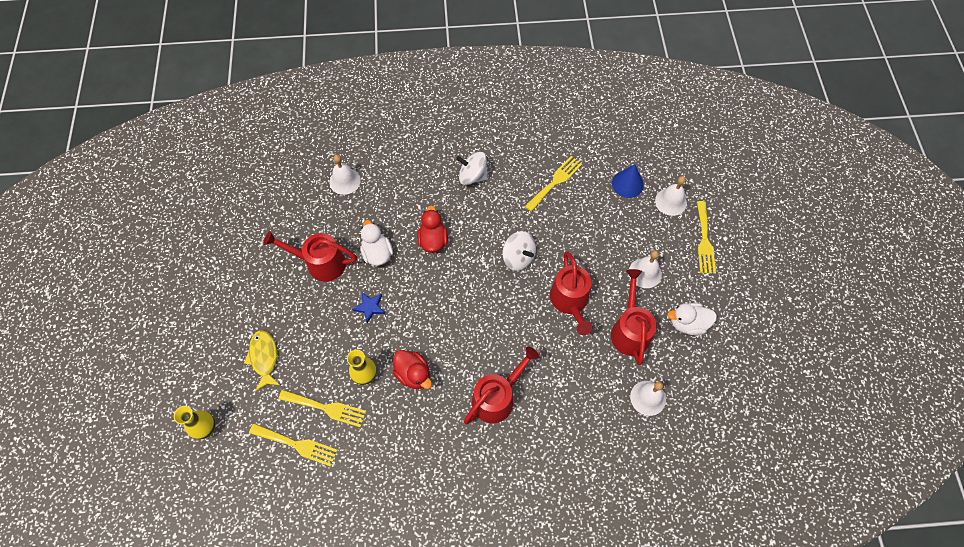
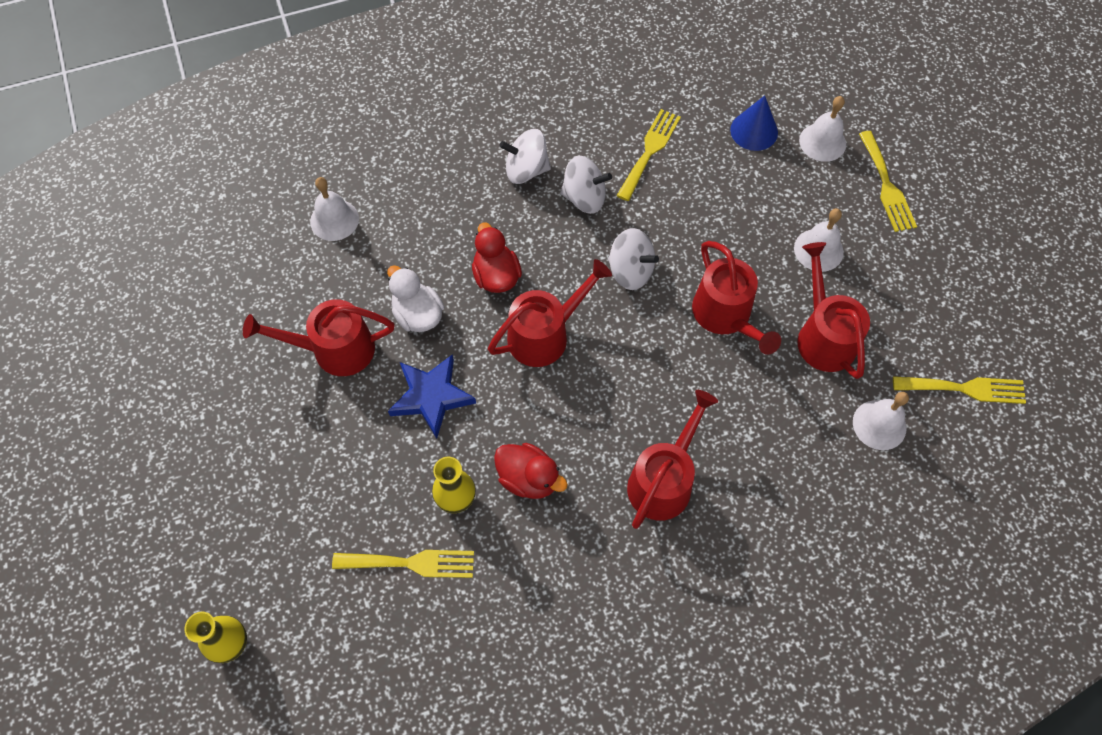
camera: 15 degrees left, 0 degrees up
yellow fish [244,330,280,391] -> none
yellow fork [249,424,338,467] -> yellow fork moved to [893,376,1026,404]
blue star [352,292,385,323] -> blue star [388,354,476,439], size x1.69
white duck [667,303,717,335] -> none
none -> red watering can [488,259,612,367]
none -> white spinning top [560,156,612,214]

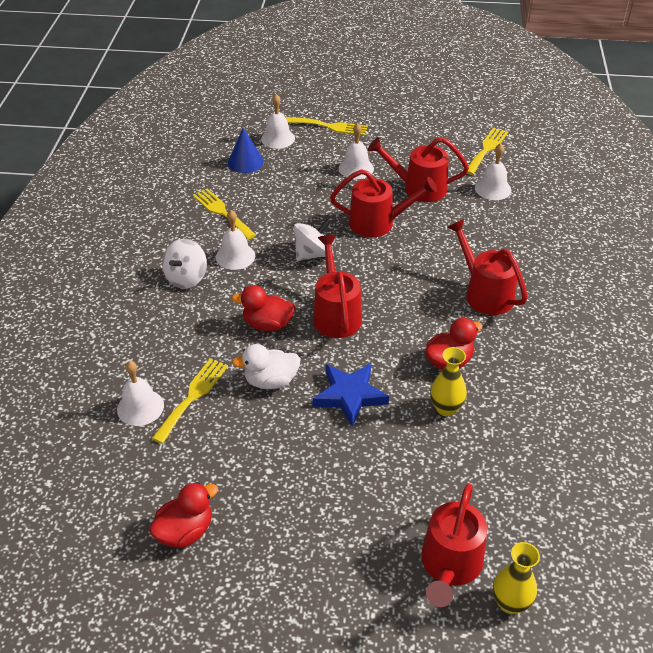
camera: 65 degrees left, 20 degrees down
red watering can [243,299,395,376] -> red watering can moved to [421,483,488,607]
yellow fork [332,550,474,578] -> yellow fork moved to [151,358,228,444]
white spinning top [560,156,612,214] -> white bell [216,210,255,270]
none -> red duck [149,482,218,548]

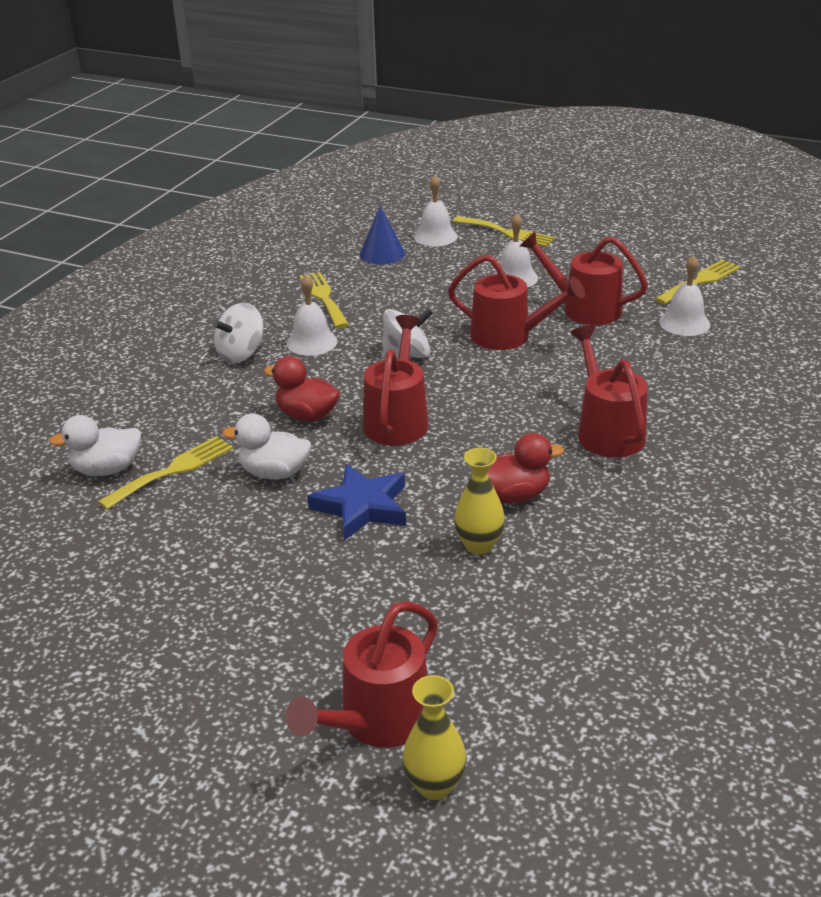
camera: 20 degrees right, 10 degrees down
white bell [117,361,164,426] -> white duck [49,415,141,476]
red duck [149,482,218,548] -> none

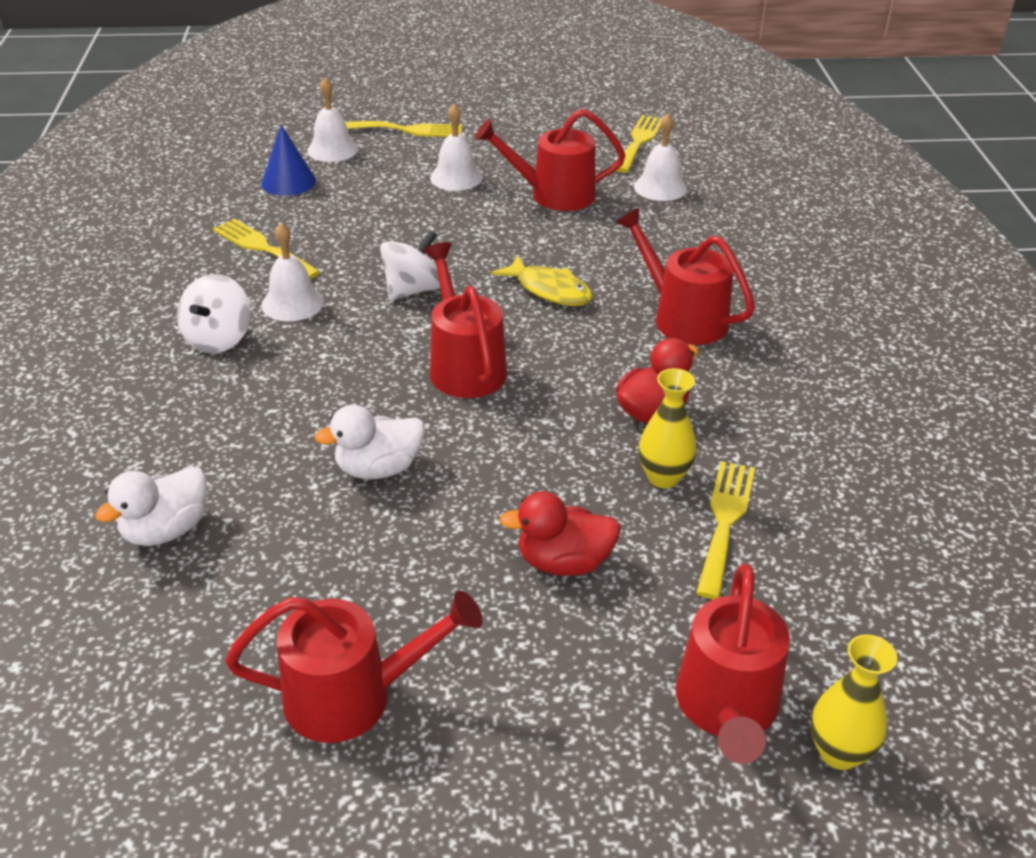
camera: 30 degrees left, 5 degrees up
yellow fork [98,436,233,510] -> yellow fork moved to [696,461,755,599]
red duck [264,356,340,422] -> red duck moved to [500,491,621,576]
blue star [307,464,406,541] -> none
red watering can [448,254,585,350] -> red watering can moved to [225,591,483,743]
none -> yellow fish [491,256,592,306]

